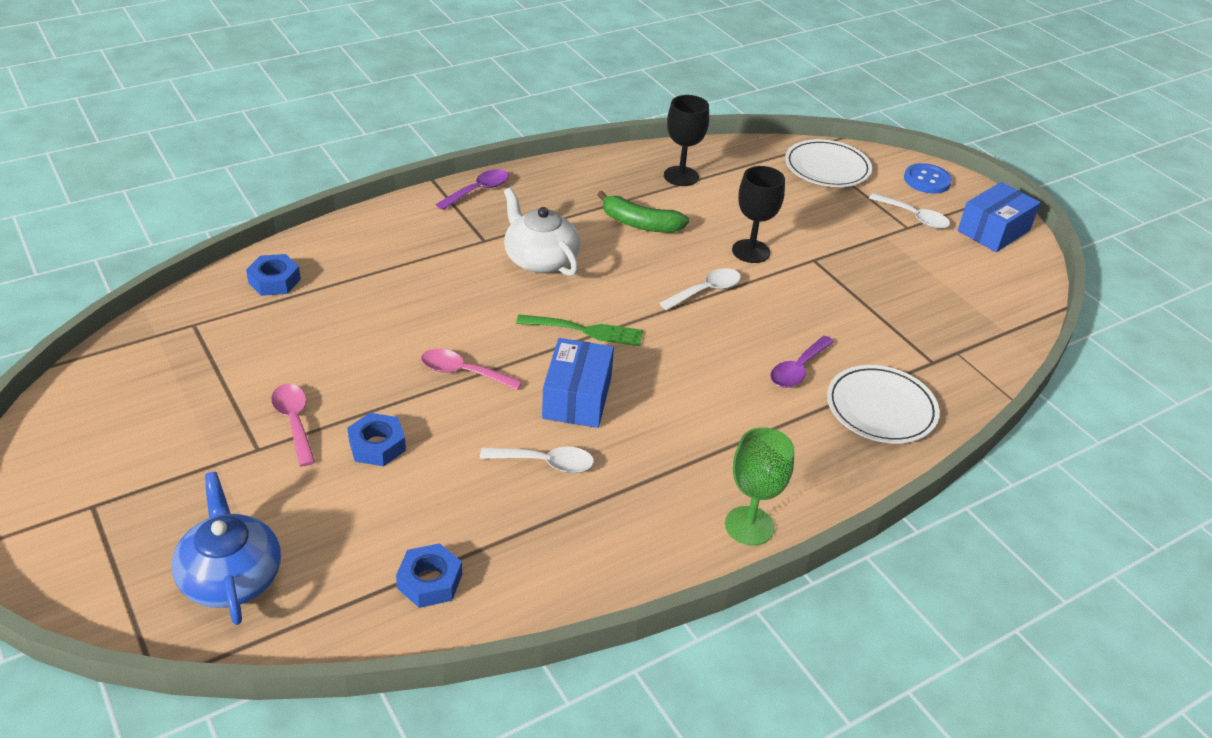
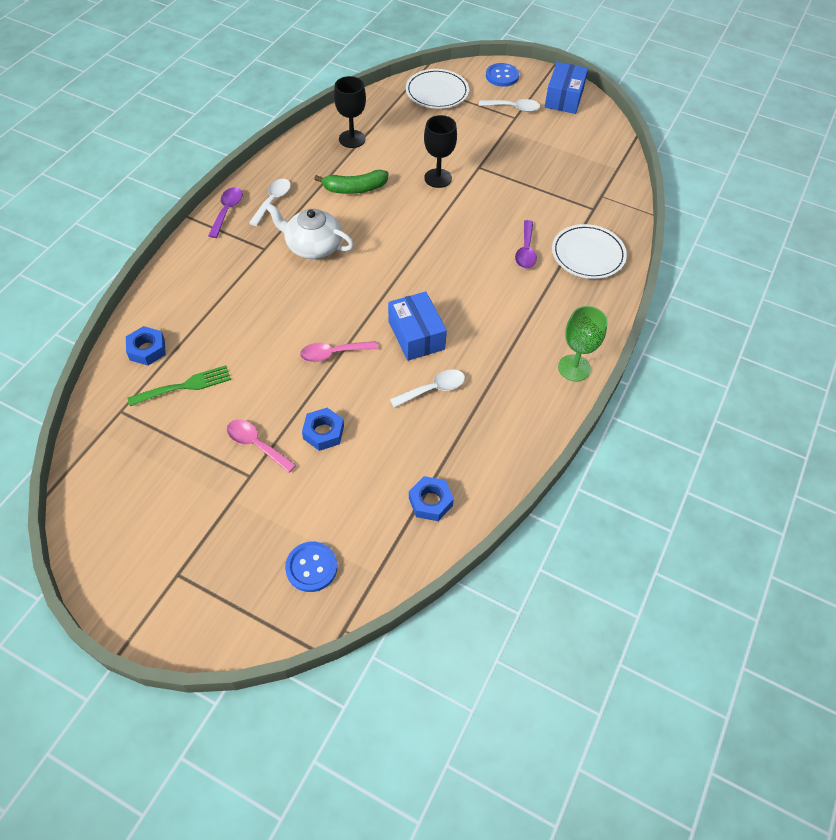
camera: 30 degrees left, 15 degrees up
blue teapot [172,472,281,625] -> blue button [285,542,337,592]
green fork [516,315,643,346] -> green fork moved to [127,365,231,406]
white spoon [659,268,741,310] -> white spoon moved to [249,179,291,226]

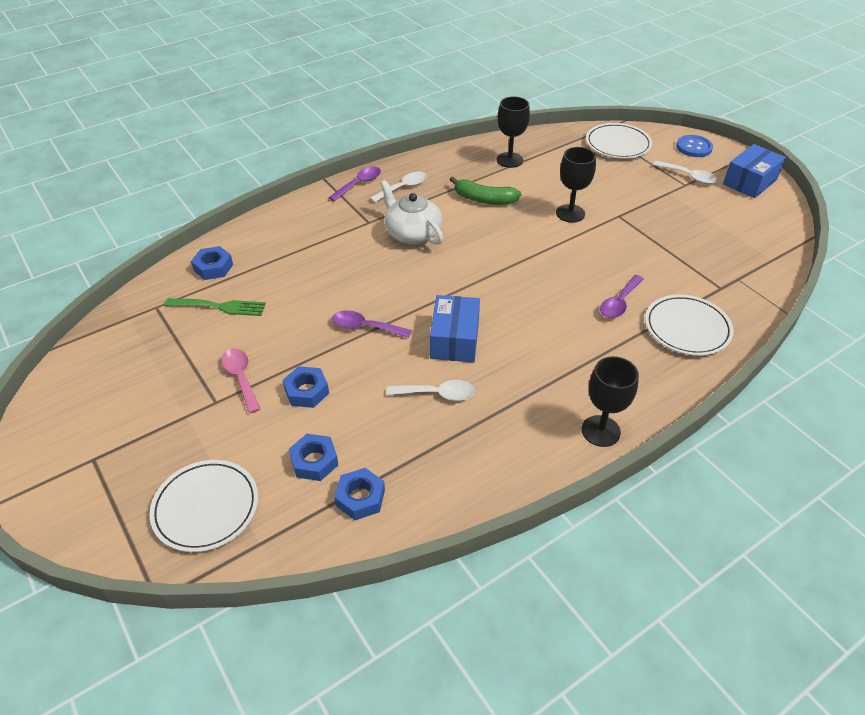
camera: 30 degrees right, 10 degrees down
blue button [285,542,337,592] -> white plate [149,460,258,552]
pink spoon [300,341,378,362] -> purple spoon [332,310,412,338]
green goblet [558,306,608,382] -> black goblet [582,356,639,447]
none -> blue nut [289,434,338,481]

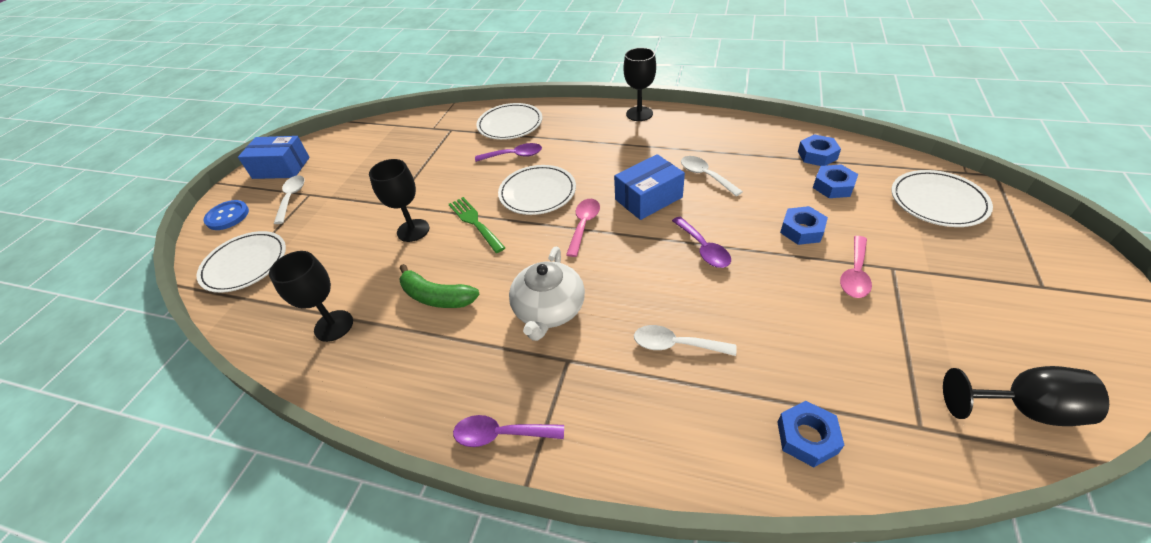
camera: 125 degrees left, 0 degrees up
green fork [165,298,266,316] -> green fork moved to [449,197,505,253]
white spoon [370,172,427,203] -> white spoon moved to [634,325,737,356]
green banana [450,177,522,205] -> green banana turned 135 degrees clockwise [399,264,480,308]
none -> white plate [498,165,576,215]
none -> pink spoon [566,199,600,257]
none -> black goblet [943,366,1109,426]

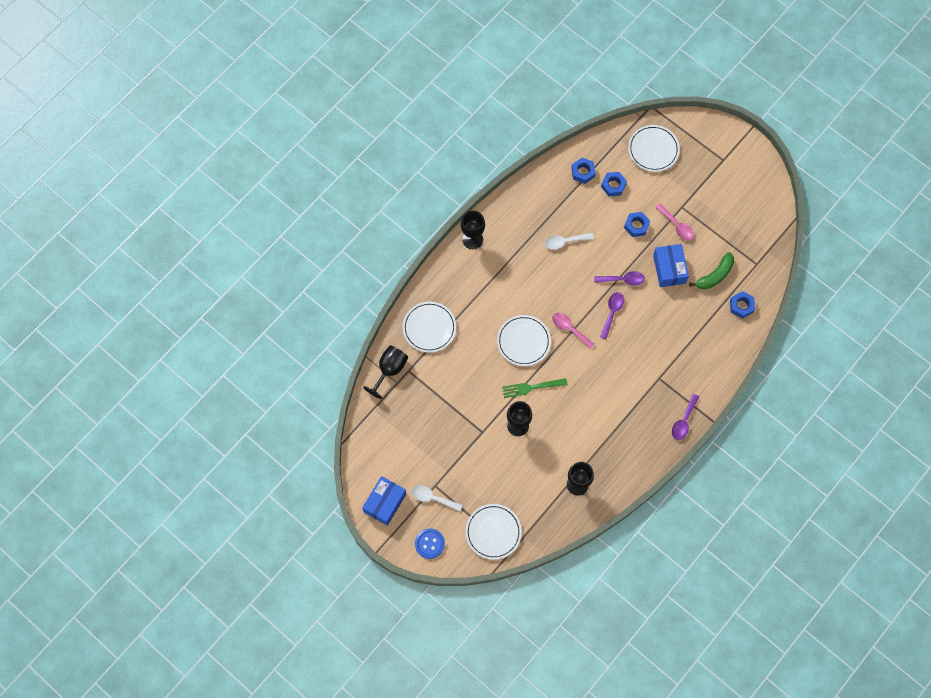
camera: 70 degrees left, 25 degrees up
green banana [399,264,480,308] -> green banana moved to [689,252,734,290]
purple spoon [475,143,542,162] -> purple spoon moved to [600,292,624,339]
white teapot [509,247,585,341] -> none
blue box [614,154,685,220] -> blue box moved to [653,244,689,287]
white spoon [634,325,737,356] -> none
black goblet [943,366,1109,426] -> black goblet moved to [363,345,408,399]

